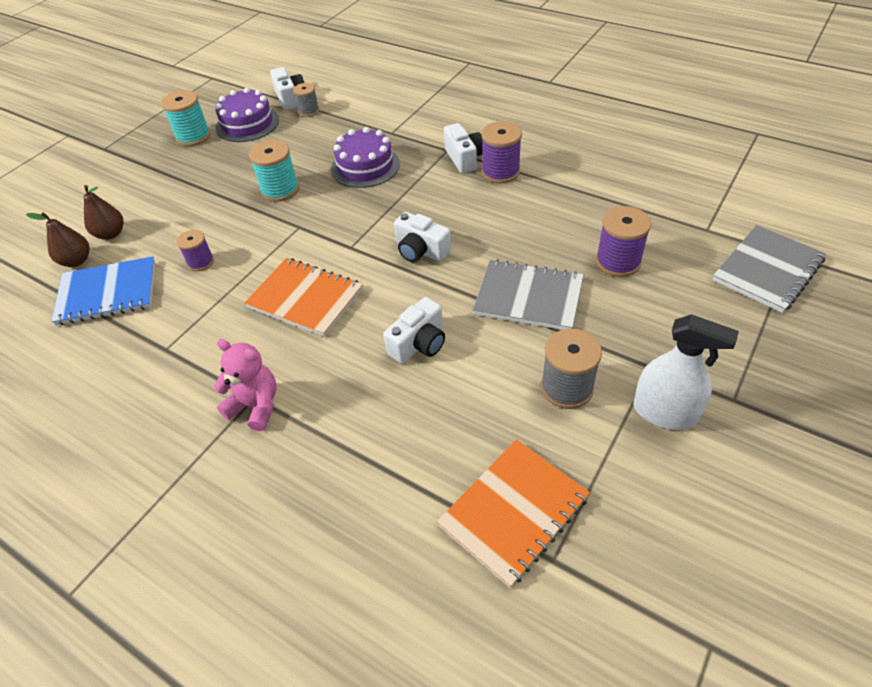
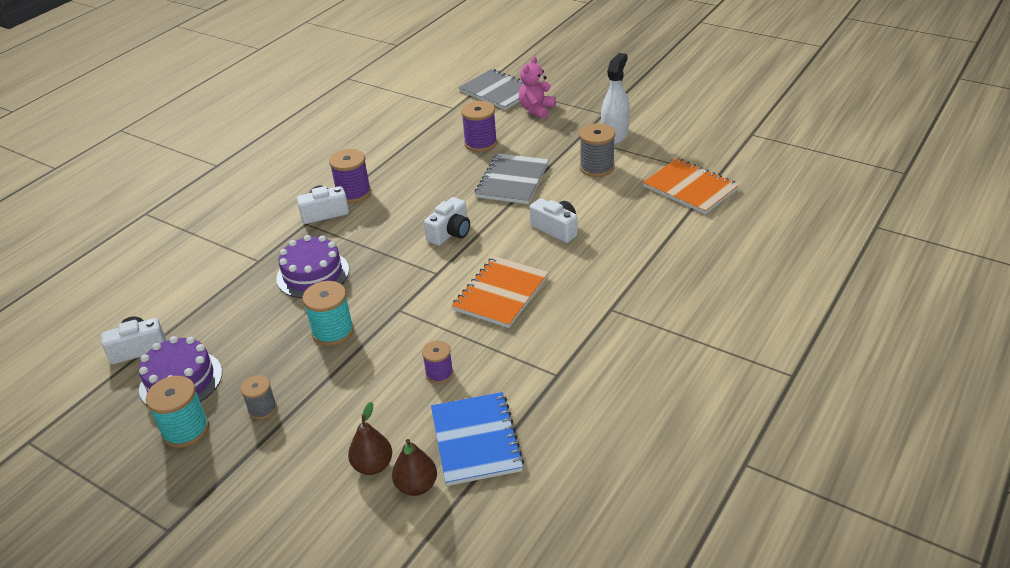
camera: 90 degrees left, 10 degrees down
pink teddy bear [214,339,277,431] -> pink teddy bear moved to [519,56,555,119]
grey spool [293,83,320,117] -> grey spool moved to [240,375,277,419]

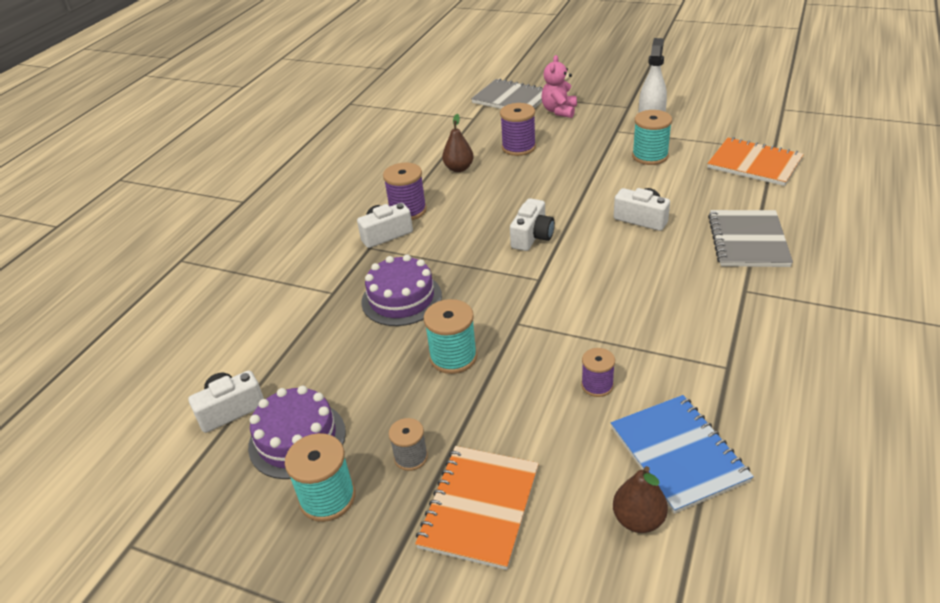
camera: 10 degrees left, 0 degrees up
brown pear [348,402,392,475] -> brown pear moved to [442,114,474,172]
orange notebook [452,256,549,328] -> orange notebook moved to [415,446,539,570]
grey notebook [475,153,549,204] -> grey notebook moved to [708,210,793,267]
grey spool [579,123,615,177] -> turquoise spool [632,110,672,165]

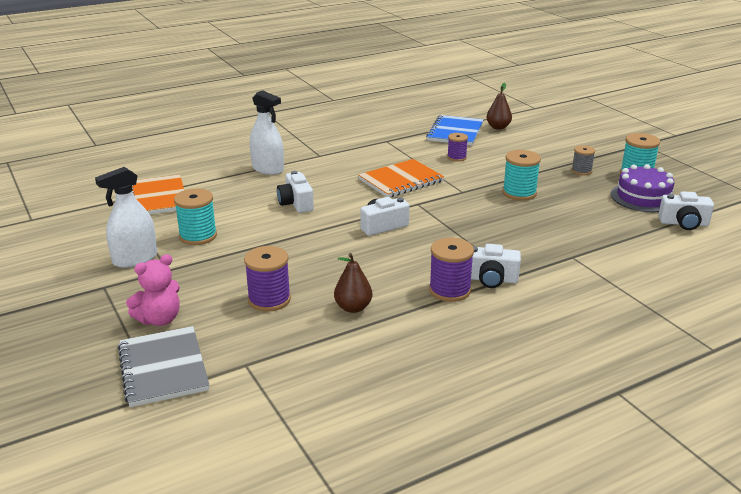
camera: 145 degrees left, 10 degrees down
purple cake [361,254,442,326] -> none
orange notebook [415,446,539,570] -> orange notebook moved to [358,159,444,197]
grey notebook [708,210,793,267] -> white spray bottle [250,90,284,175]

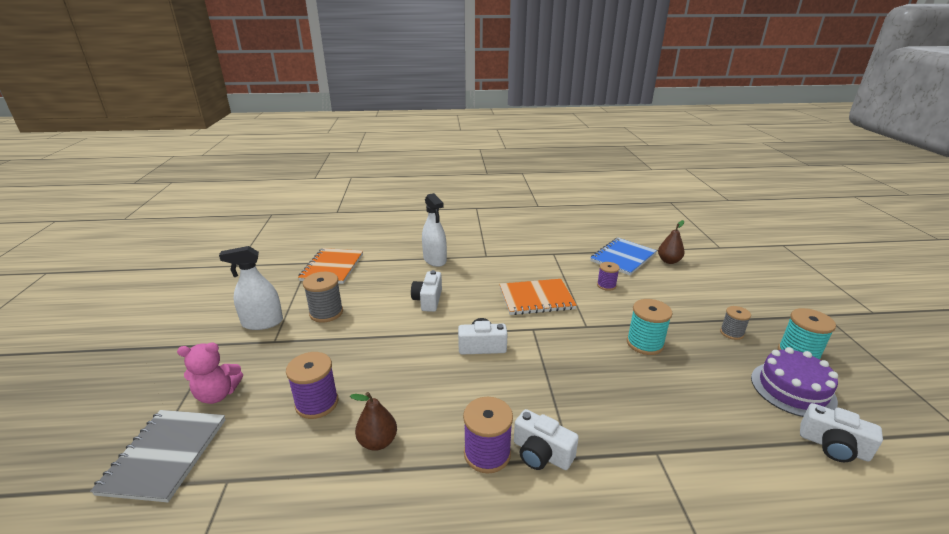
camera: 25 degrees right, 0 degrees up
turquoise spool [174,189,217,245] -> grey spool [303,272,343,323]

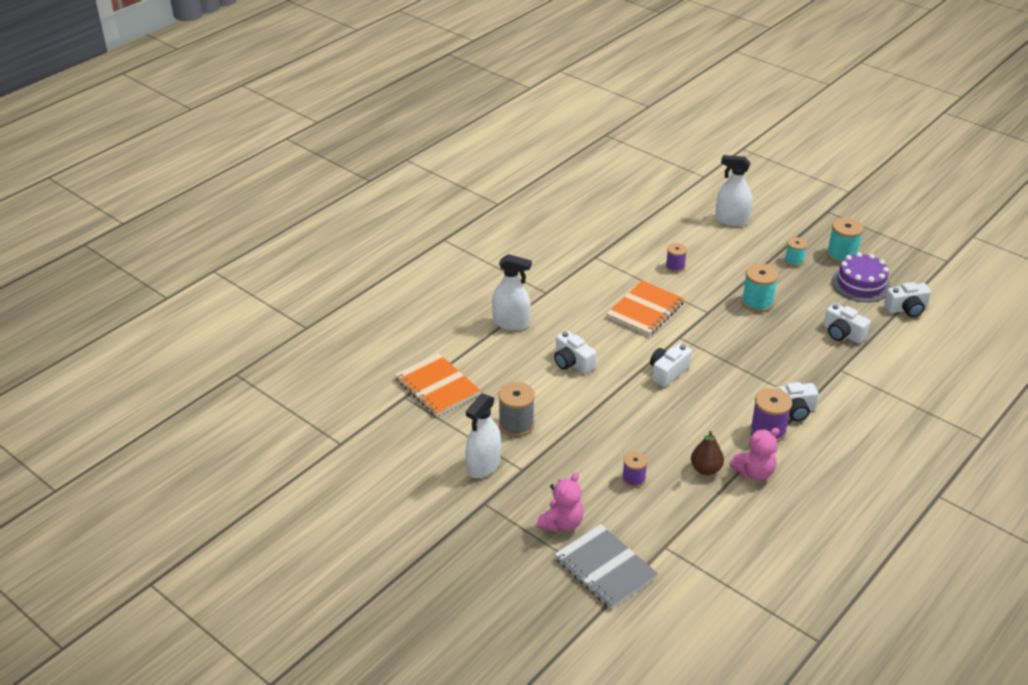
camera: 45 degrees left, 10 degrees up
purple spool [286,352,338,419] -> purple spool [622,451,648,487], size x0.63
blue notebook [590,238,657,275] -> none
brown pear [658,220,685,264] -> none
grey spool [720,306,751,340] -> turquoise spool [784,237,807,267]
none -> white spray bottle [715,155,752,226]
none -> pink teddy bear [730,428,780,481]
none -> white camera [824,303,870,344]

